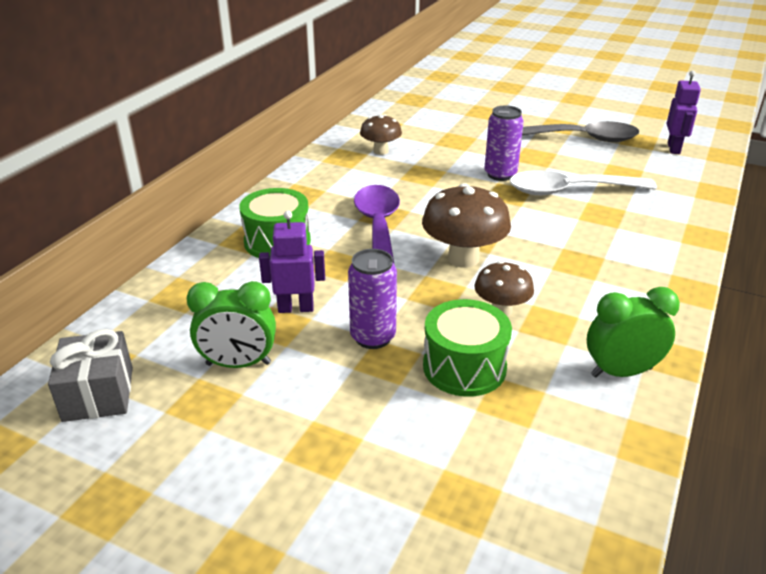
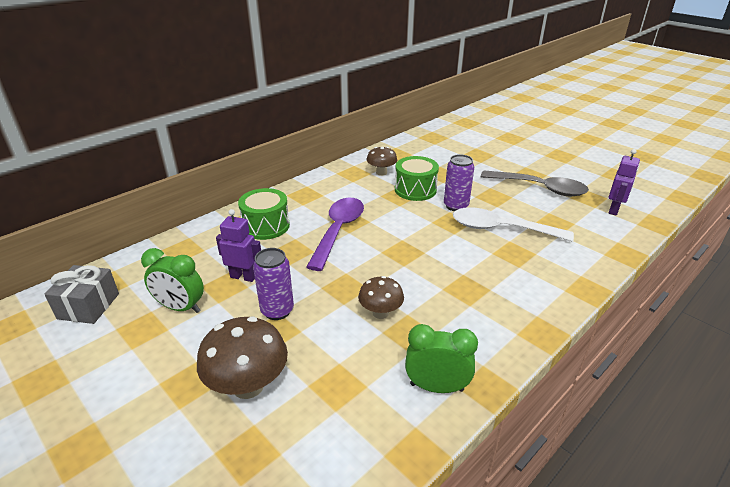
camera: 20 degrees right, 0 degrees up
brown mushroom [422,183,511,268] -> brown mushroom moved to [197,317,288,399]
green drum [423,299,512,397] -> green drum moved to [395,156,439,201]

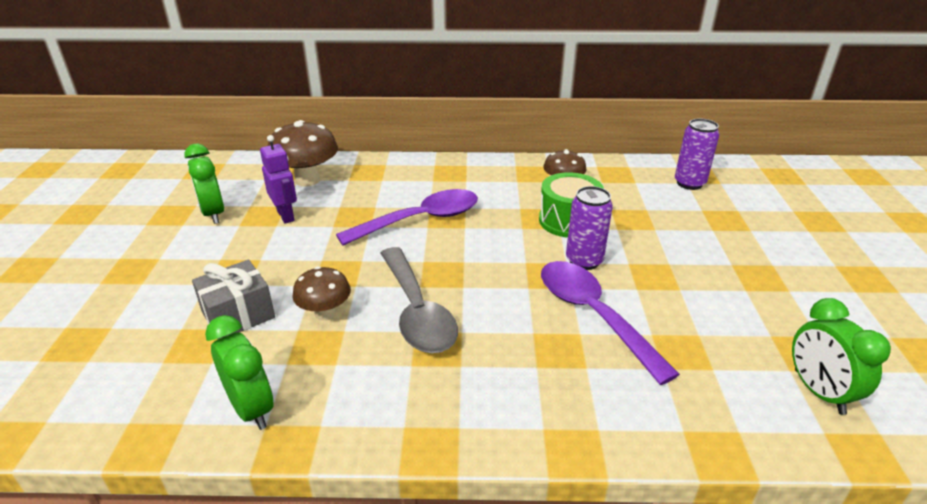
camera: 45 degrees right, 0 degrees up
grey gift [44,265,119,324] -> grey gift moved to [192,260,275,339]
brown mushroom [197,317,288,399] -> brown mushroom moved to [268,120,338,187]
green drum [238,188,290,240] -> none
purple can [253,248,294,320] -> purple can moved to [675,118,719,190]
white spoon [453,207,574,242] -> purple spoon [541,261,680,385]
grey spoon [481,170,589,196] -> grey spoon moved to [381,247,458,353]
purple robot [609,149,640,216] -> green clock [792,298,891,415]

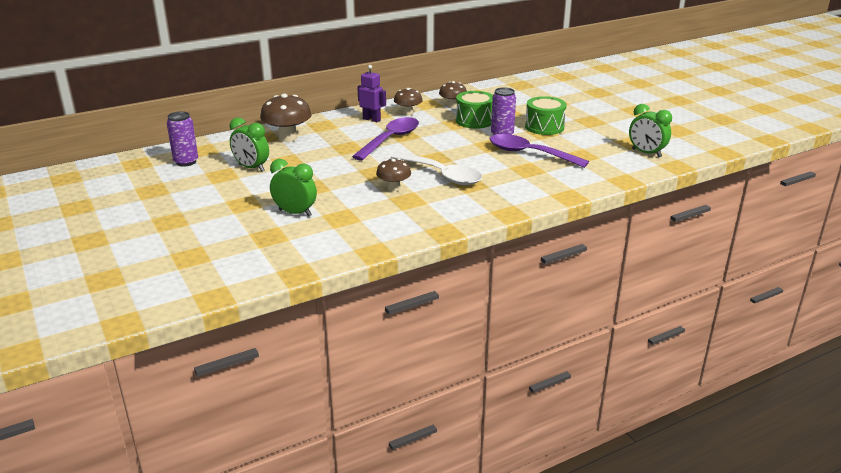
camera: 30 degrees left, 5 degrees down
grey gift [192,260,275,339] -> none
green clock [205,315,273,430] -> green clock moved to [270,159,317,217]
purple robot [260,135,297,224] -> purple robot moved to [357,65,386,122]
grey spoon [381,247,458,353] -> white spoon [391,152,482,185]
purple can [675,118,719,190] -> purple can moved to [167,111,198,167]
none -> brown mushroom [394,88,423,116]
none -> green drum [525,96,567,135]

